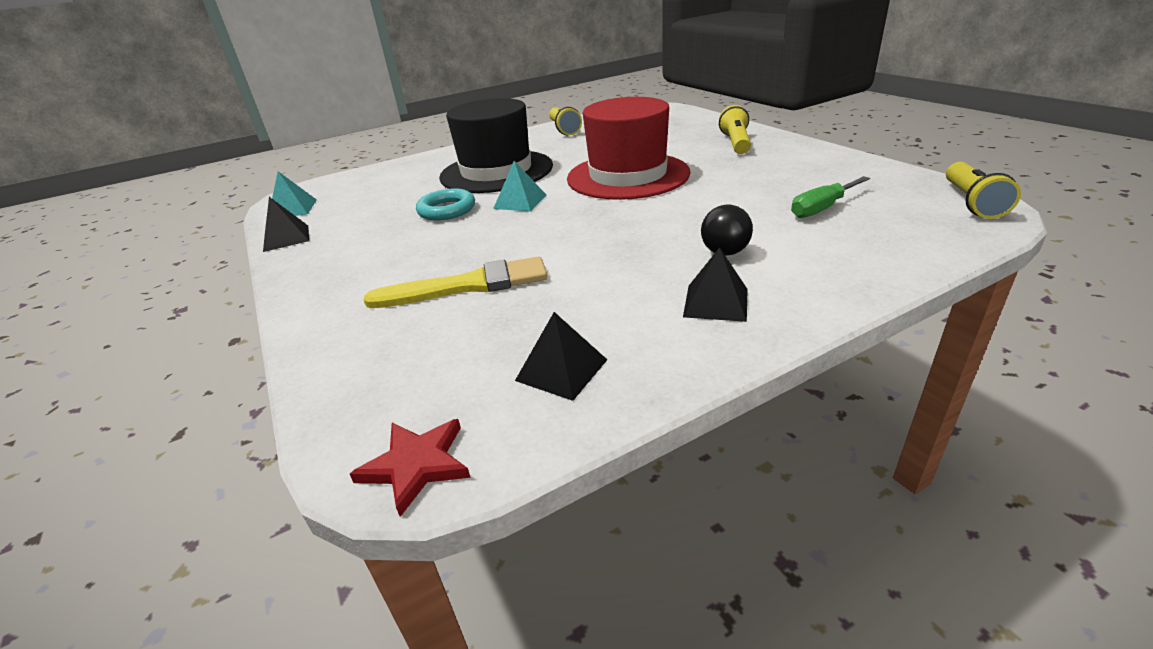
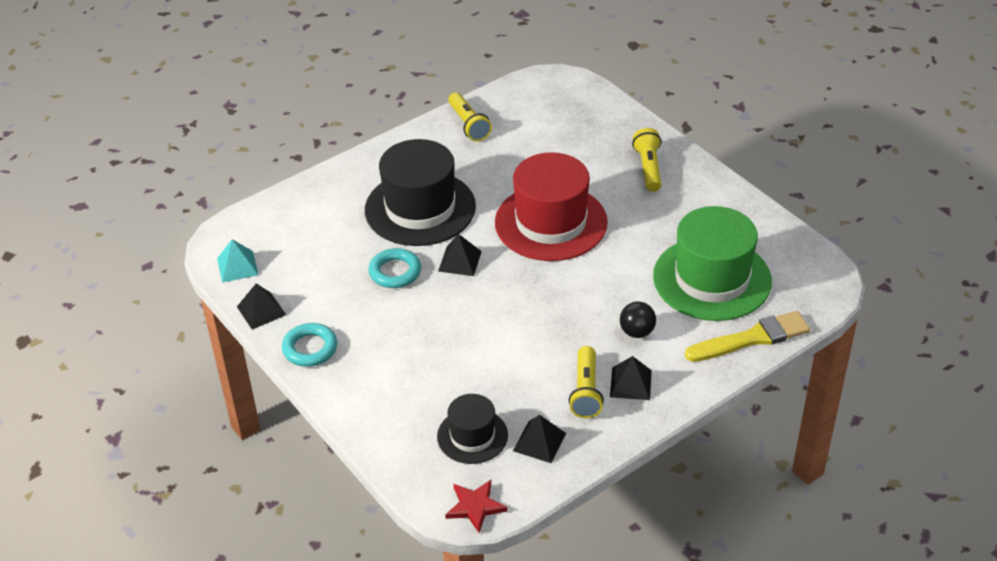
camera: 10 degrees left, 10 degrees up
yellow brush [364,256,547,308] -> yellow brush moved to [685,311,810,362]
turquoise pyramid [493,161,547,211] -> black pyramid [438,234,482,276]
green screwdriver [791,176,870,218] -> green hat [653,206,772,321]
yellow flashlight [946,162,1021,219] -> yellow flashlight moved to [569,346,604,418]
none -> turquoise ring [282,323,337,367]
none -> black hat [437,394,508,464]

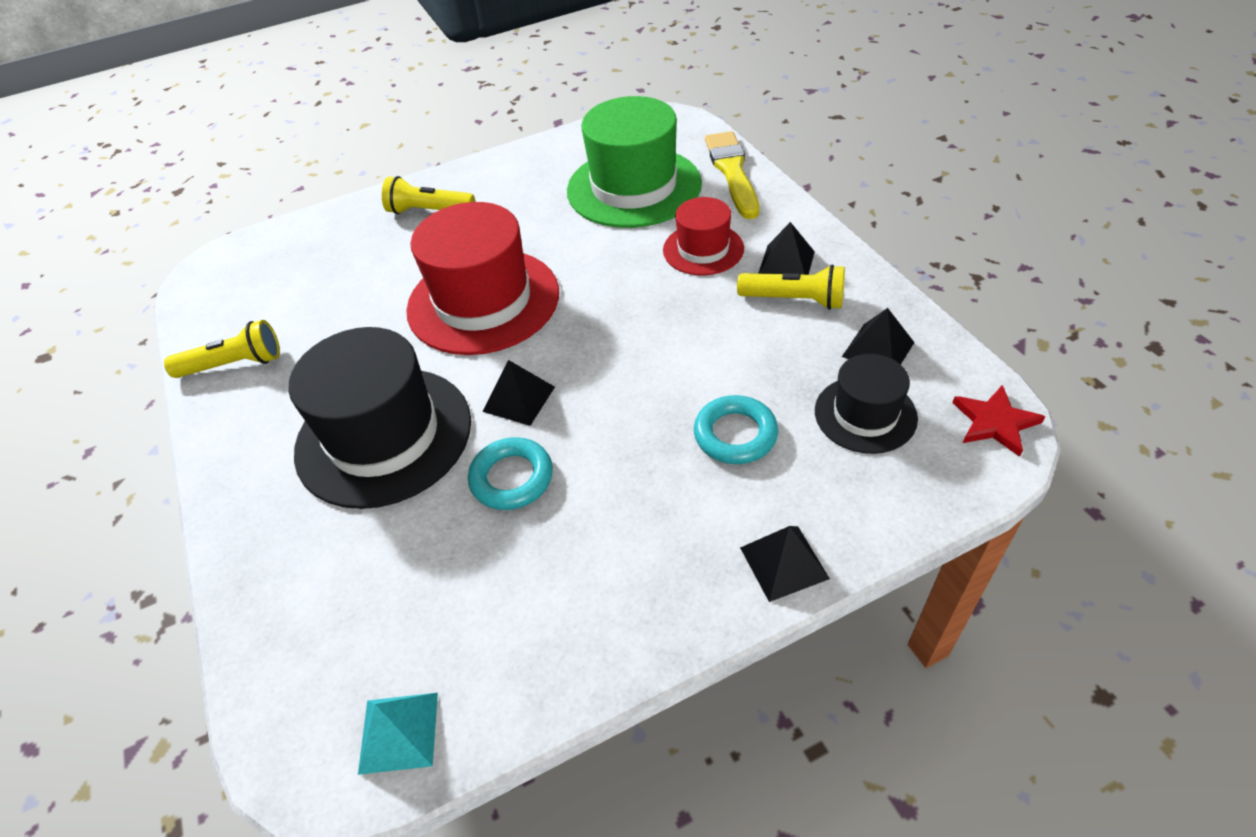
camera: 75 degrees left, 5 degrees up
black pyramid [237,283,286,329] -> black pyramid moved to [740,526,830,602]
turquoise ring [282,323,337,367] -> turquoise ring moved to [694,395,778,464]
black ball [620,302,656,338] -> red hat [663,197,744,275]

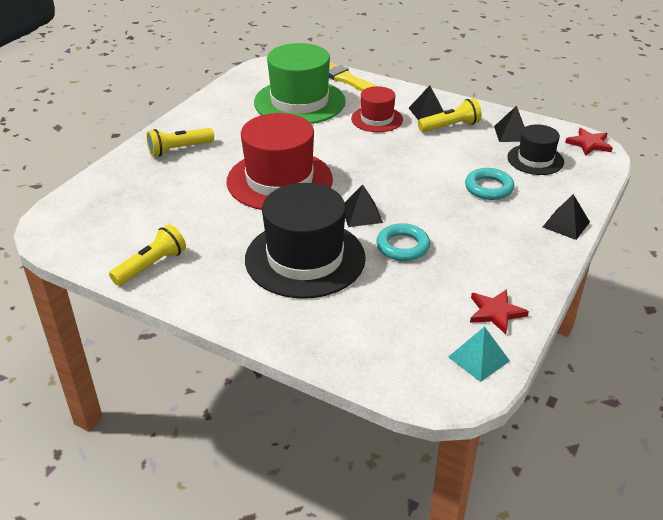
camera: 40 degrees left, 10 degrees down
none -> red star [470,289,529,334]

